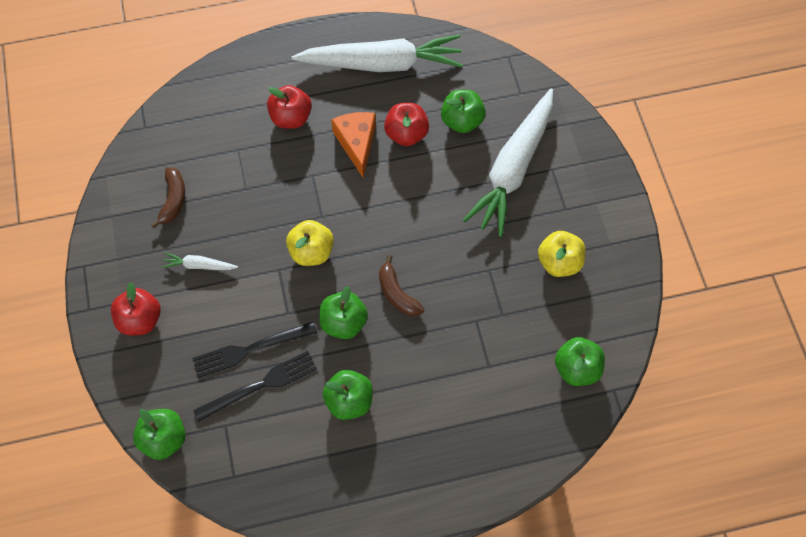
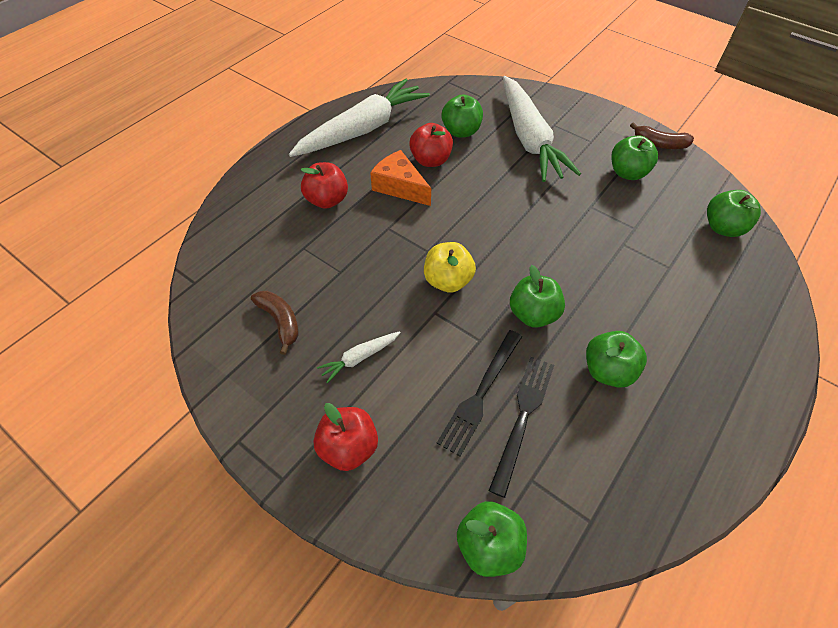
camera: 40 degrees left, 10 degrees down
brown banana [379,255,424,316] -> brown banana moved to [630,122,694,149]
yellow apple [538,231,586,277] -> green apple [611,135,658,180]

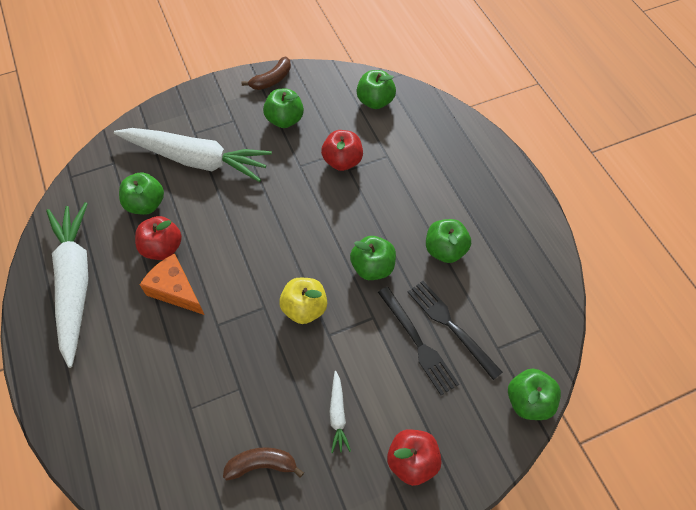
camera: 60 degrees left, 5 degrees up
red apple [301,162,348,209] -> red apple moved to [321,130,363,171]
orange cheese [370,150,431,206] -> orange cheese turned 60 degrees clockwise [140,253,204,315]

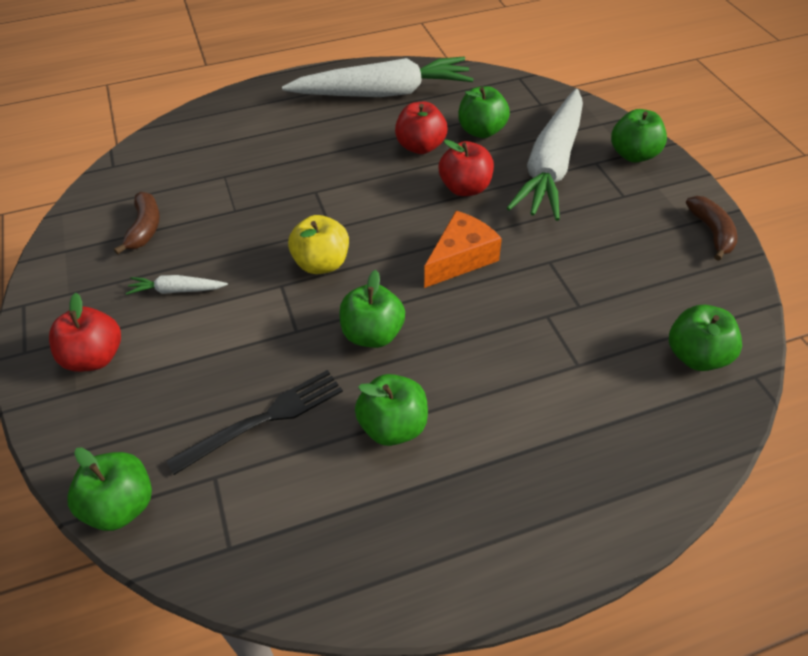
camera: 95 degrees right, 10 degrees down
orange cheese [140,253,204,315] -> orange cheese moved to [424,211,502,288]
brown banana [242,57,291,90] -> brown banana turned 150 degrees counterclockwise [686,196,737,261]
green apple [263,89,304,128] -> green apple moved to [611,109,667,163]
red apple [321,130,363,171] -> red apple moved to [439,140,494,196]
black fork [378,287,459,395] -> none

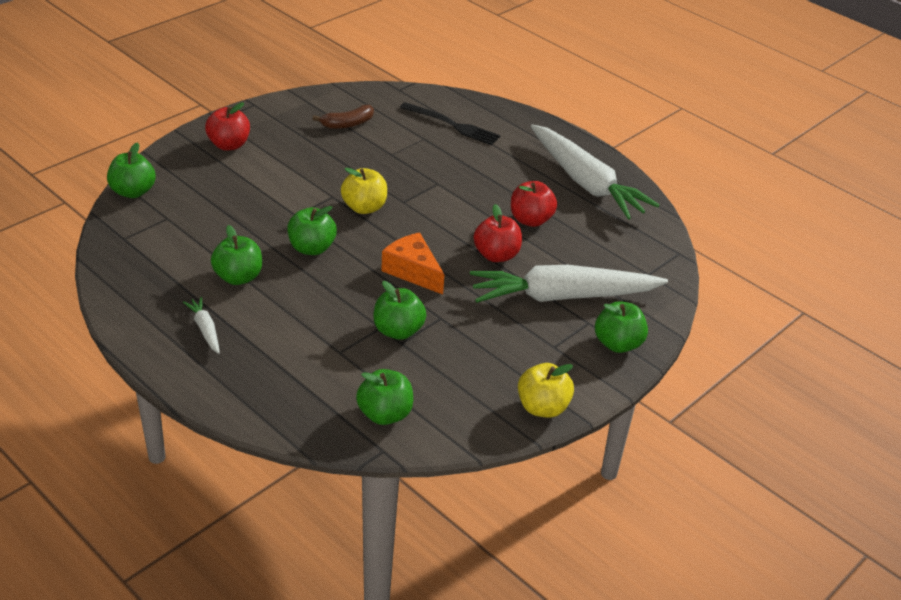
camera: 60 degrees right, 10 degrees down
white carrot [126,275,228,295] -> white carrot moved to [183,297,220,354]
black fork [166,370,343,475] -> black fork moved to [400,102,501,145]
orange cheese [424,211,502,288] -> orange cheese turned 150 degrees counterclockwise [381,232,445,295]
green apple [458,86,510,138] -> green apple moved to [373,281,426,340]
brown banana [686,196,737,261] -> yellow apple [518,363,574,418]

